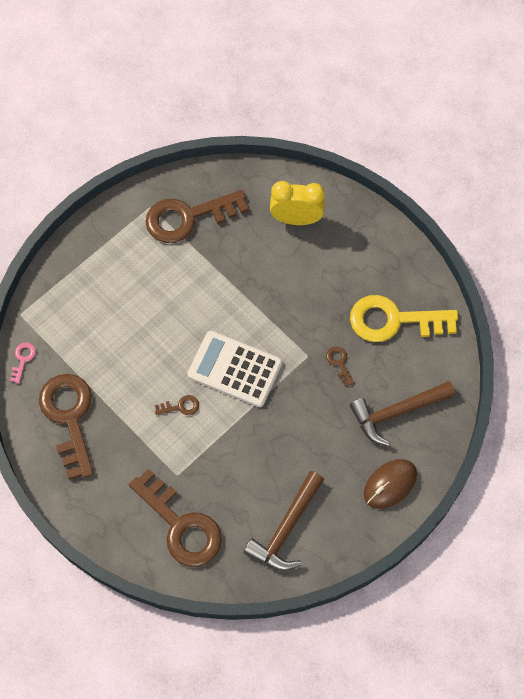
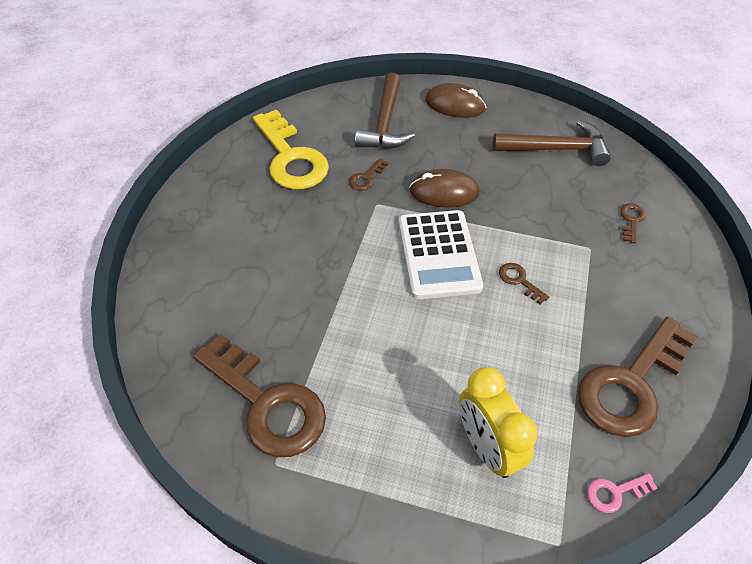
camera: 120 degrees left, 15 degrees down
brown key [129,468,222,567] -> brown key [620,203,646,244], size x0.40
yellow clock [270,181,325,225] -> yellow clock moved to [459,367,538,478]
brown hammer [350,381,455,446] -> brown hammer turned 60 degrees clockwise [355,73,415,149]
none -> brown mouse [409,169,480,208]

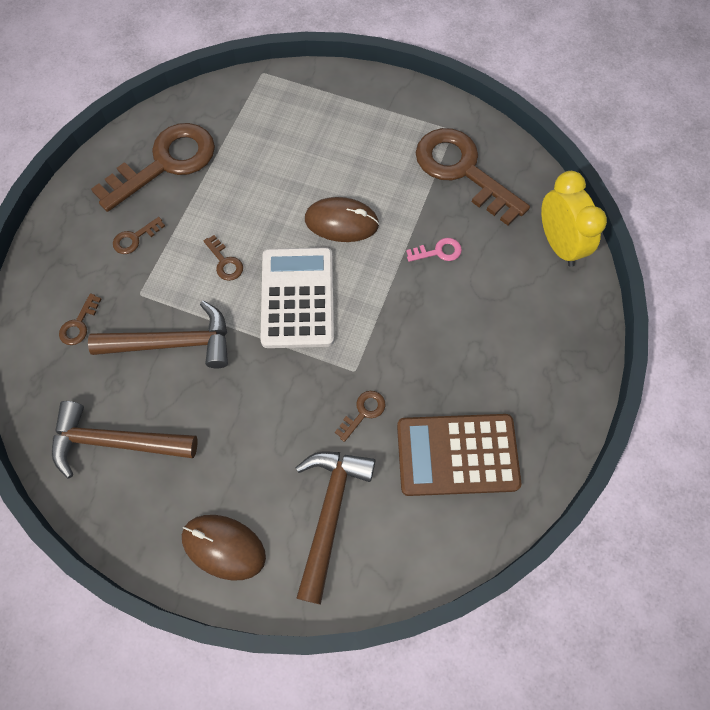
camera: 175 degrees left, 15 degrees up
yellow key [253,110,329,189] -> brown calculator [397,414,521,496]
brown mouse [409,169,480,208] -> brown mouse moved to [305,197,379,242]
yellow clock [459,367,538,478] -> yellow clock moved to [541,171,607,267]
pink key [587,473,658,513] -> pink key moved to [406,238,462,262]
none -> brown hammer [88,301,228,368]
none -> brown key [113,217,165,254]

